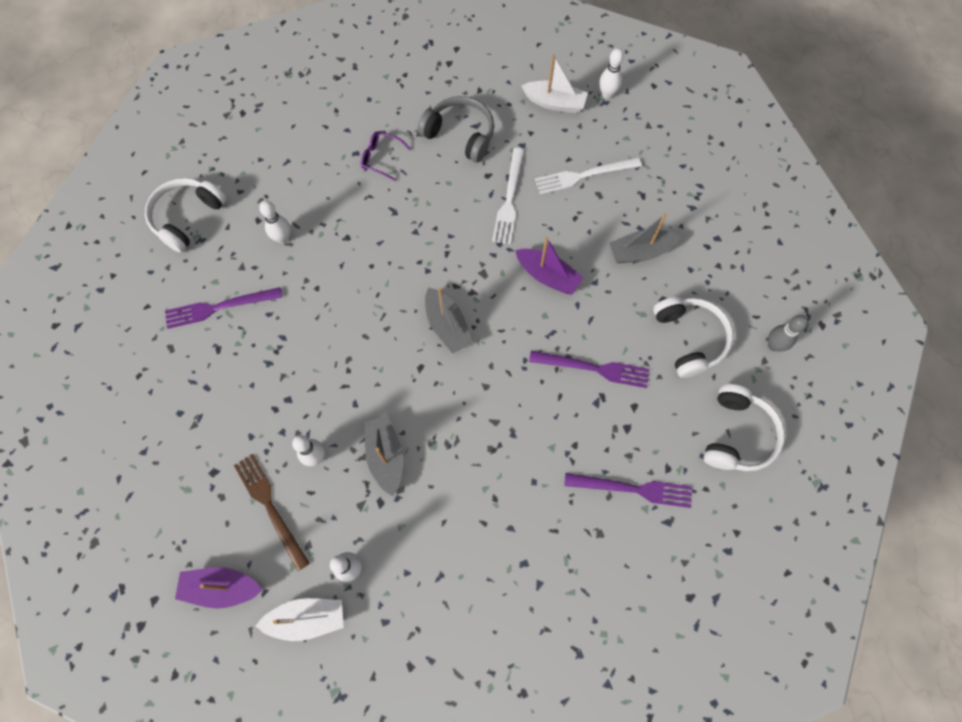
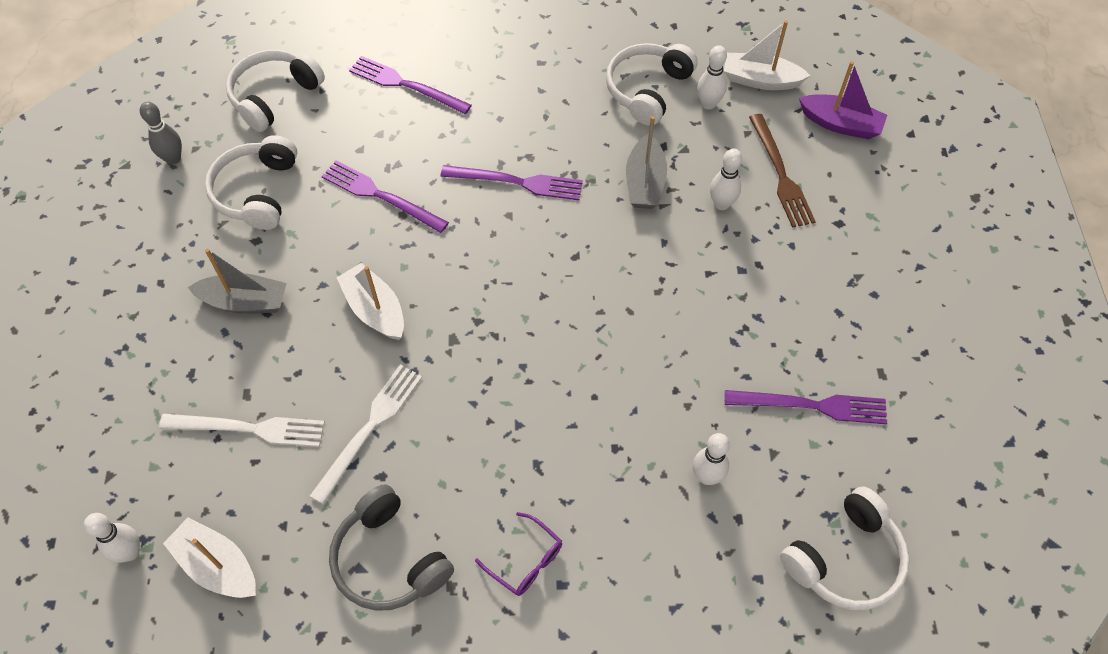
camera: 160 degrees left, 10 degrees down
grey boat [425,287,473,354] -> none
purple boat [515,237,584,295] -> white boat [336,263,404,340]
none -> purple fork [441,165,583,200]
none -> white headphones [606,43,698,126]

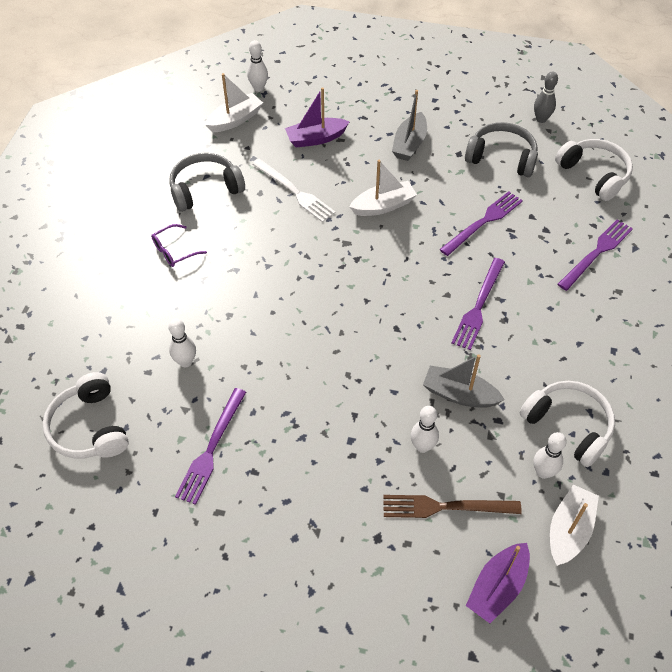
camera: 105 degrees right, 5 degrees down
white fork [159,414,325,447] -> purple boat [285,88,350,148]
white headphones [205,135,297,230] -> grey headphones [465,122,538,177]

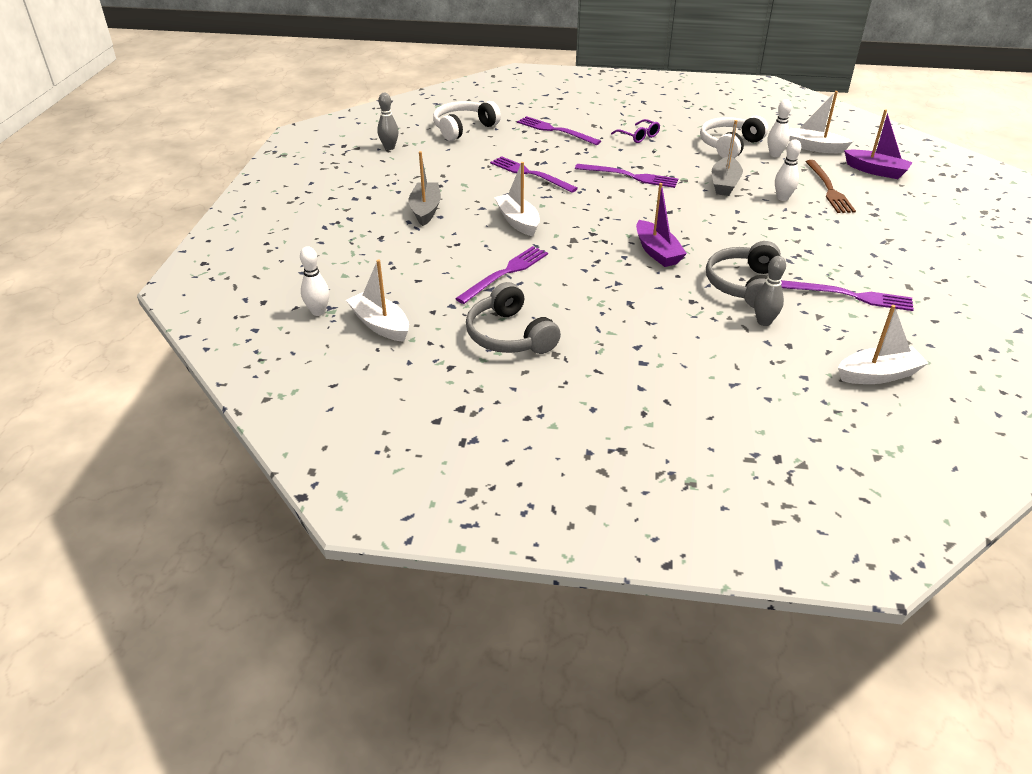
camera: 95 degrees left, 15 degrees down
white headphones [43,372,129,459] -> white boat [838,305,928,384]
purple glasses [151,224,207,267] -> purple glasses moved to [611,119,660,143]
white bowling pin [168,318,196,367] -> grey bowling pin [754,256,786,326]
white fork [252,159,336,222] -> purple fork [455,246,548,304]
purple boat [285,88,350,148] -> purple boat moved to [636,183,687,267]
grey boat [392,90,427,161] -> grey boat turned 105 degrees counterclockwise [409,151,441,226]
grey headphones [465,122,538,177] -> grey headphones moved to [706,241,781,308]

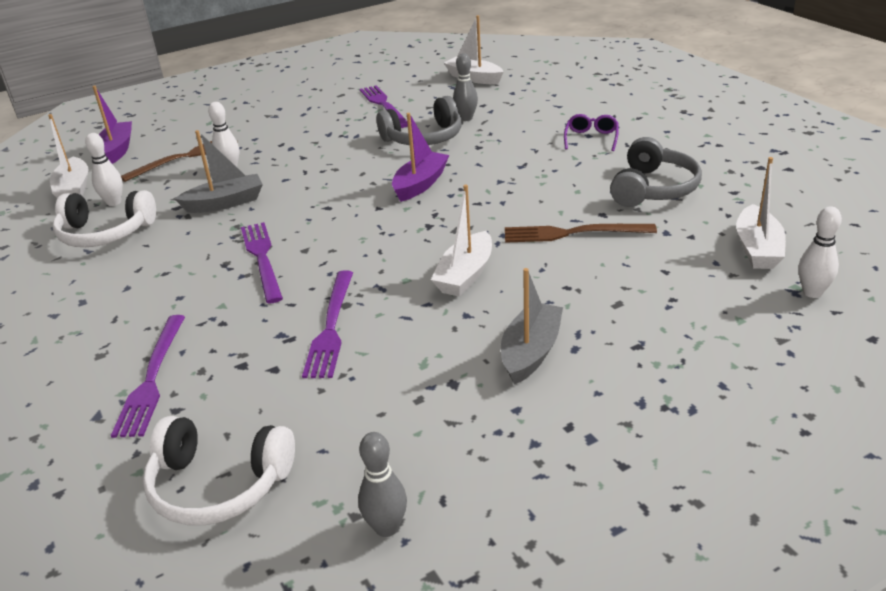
camera: 125 degrees left, 5 degrees down
grey boat [409,151,441,226] -> grey boat turned 150 degrees clockwise [501,268,563,385]
purple fork [455,246,548,304] -> brown fork [505,224,657,243]
purple glasses [611,119,660,143] -> purple glasses moved to [564,114,619,151]

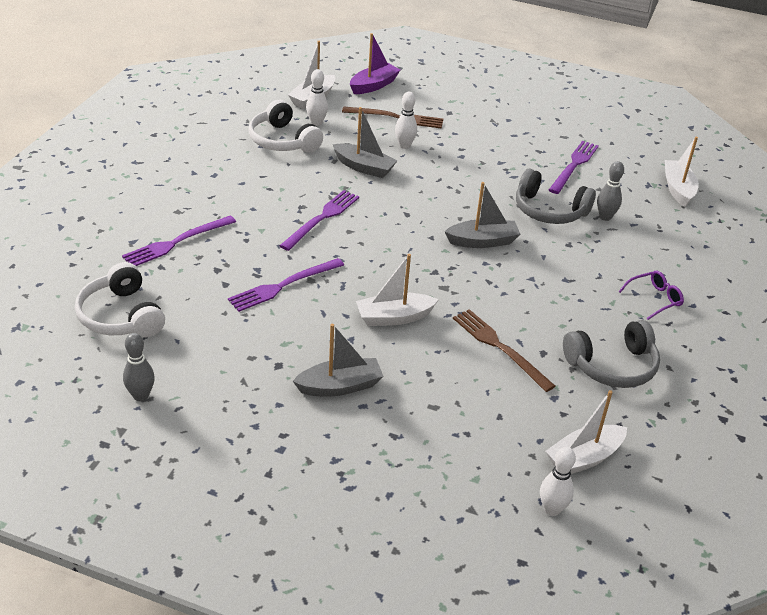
camera: 45 degrees right, 5 degrees up
purple boat [392,113,449,202] -> grey boat [444,182,520,248]

